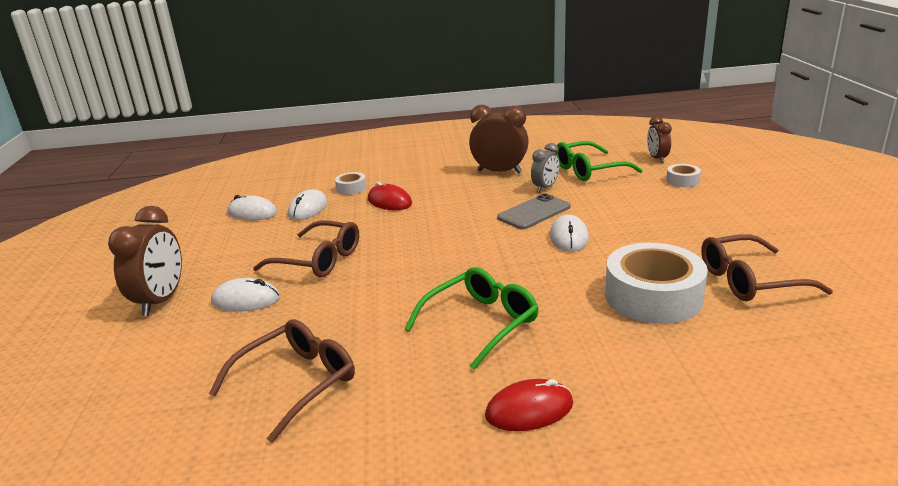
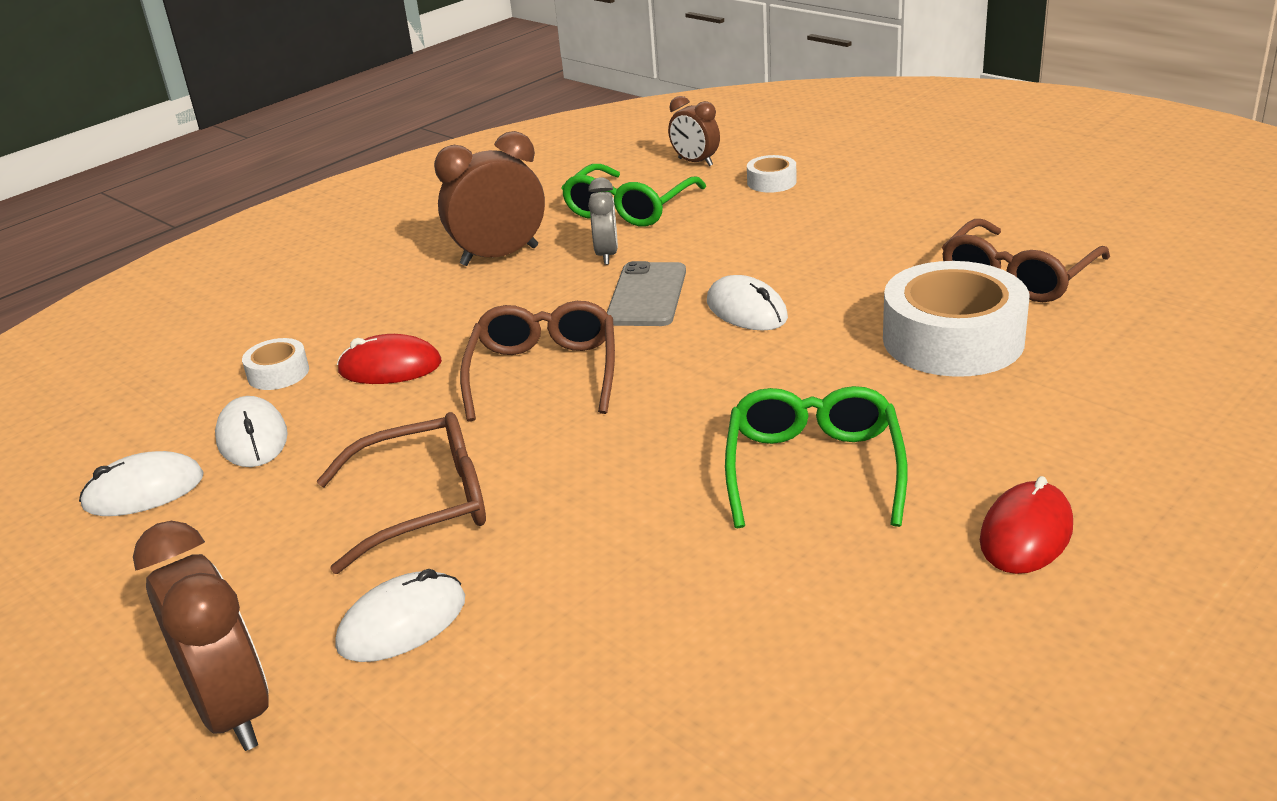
camera: 40 degrees left, 5 degrees up
brown glasses [209,319,355,443] -> brown glasses moved to [460,301,615,422]

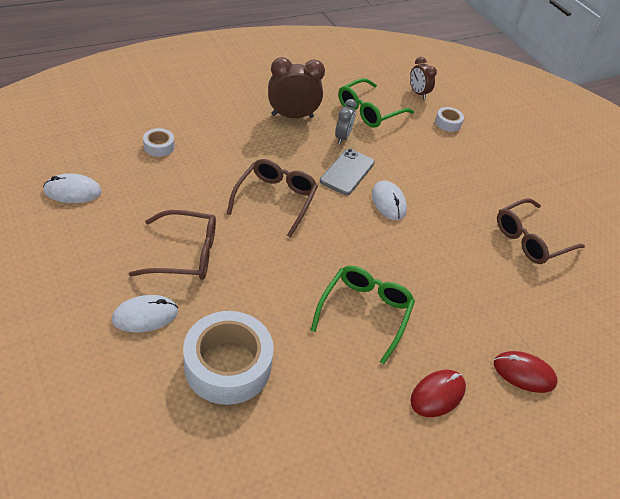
camera: 10 degrees right, 15 degrees up
brown clock [133,521,269,751] -> none
white mouse [215,396,288,467] -> none
red mouse [337,334,442,384] -> red mouse moved to [494,351,558,393]
white tape [883,261,1029,377] -> white tape moved to [183,311,274,405]

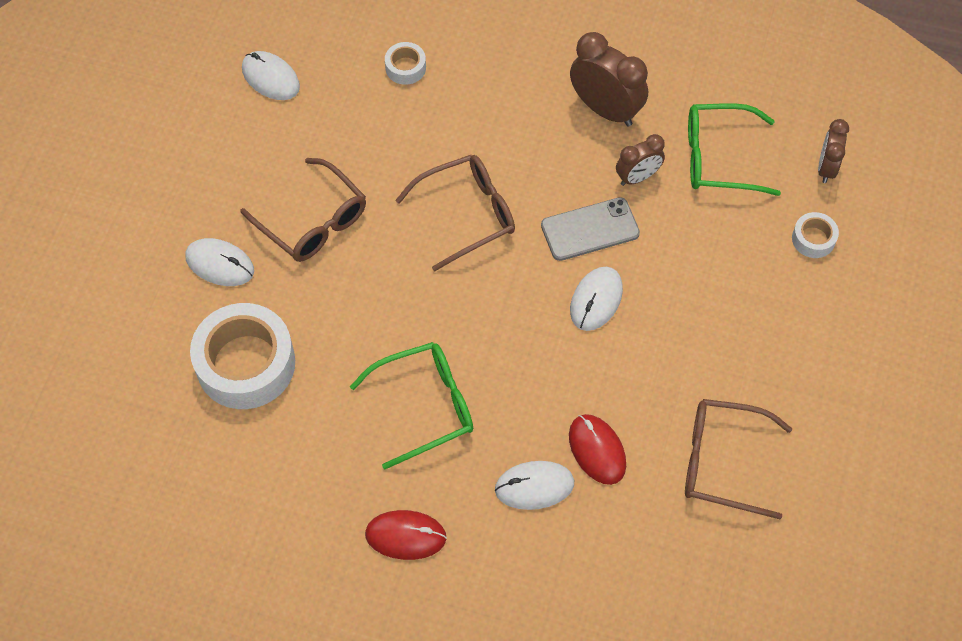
camera: 50 degrees right, 15 degrees up
grey clock [335,99,357,144] -> brown clock [616,134,665,186]
red mouse [494,351,558,393] -> red mouse moved to [569,414,626,485]
none -> white mouse [495,461,574,510]

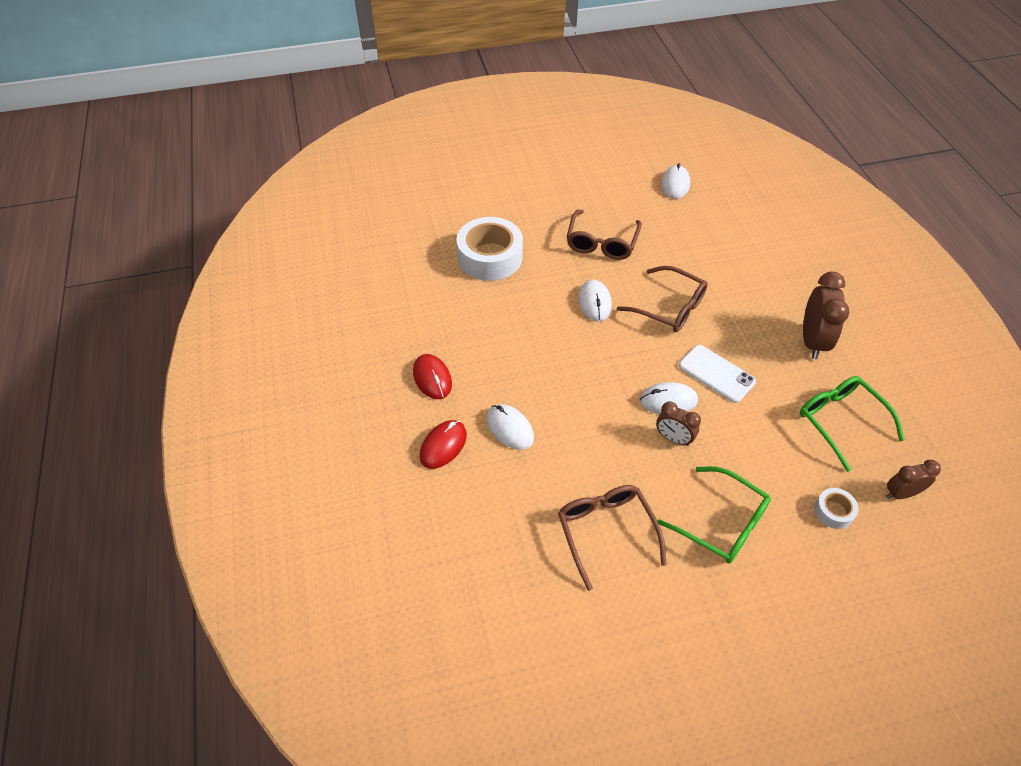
camera: 60 degrees right, 10 degrees down
white mouse [185,238,254,286] -> white mouse moved to [578,280,612,322]
green glasses [350,342,473,469] -> green glasses moved to [657,466,771,563]
white tape [385,42,426,85] -> none
grey phone [541,197,640,261] -> white phone [679,345,756,403]
red mouse [569,414,626,485] -> red mouse moved to [420,420,467,469]
brown clock [616,134,665,186] -> brown clock moved to [656,401,701,446]

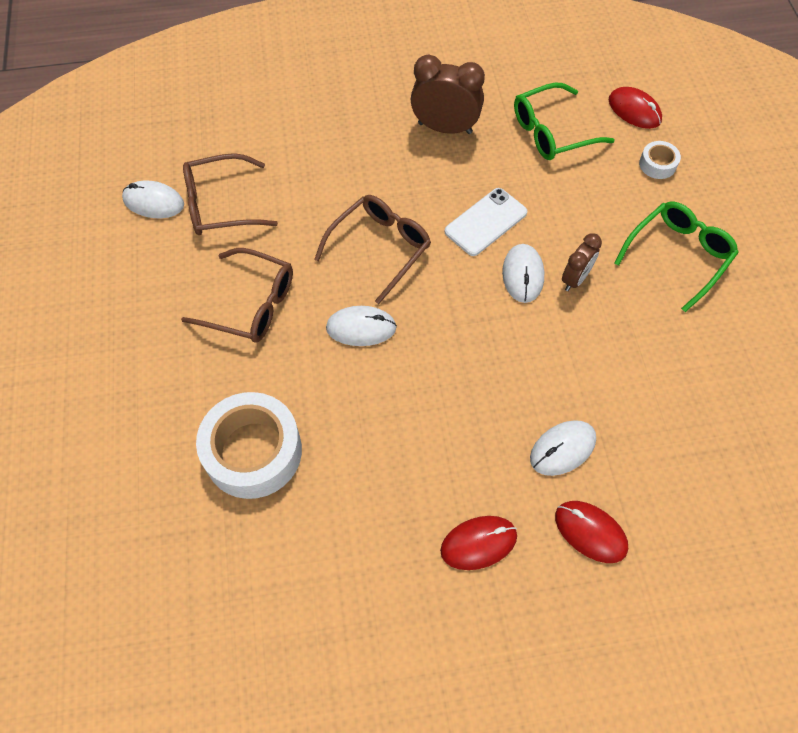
camera: 85 degrees left, 10 degrees up
brown glasses [558,485,667,591] -> brown glasses moved to [183,153,278,235]
brown clock [886,460,941,499] -> red mouse [609,87,662,129]

